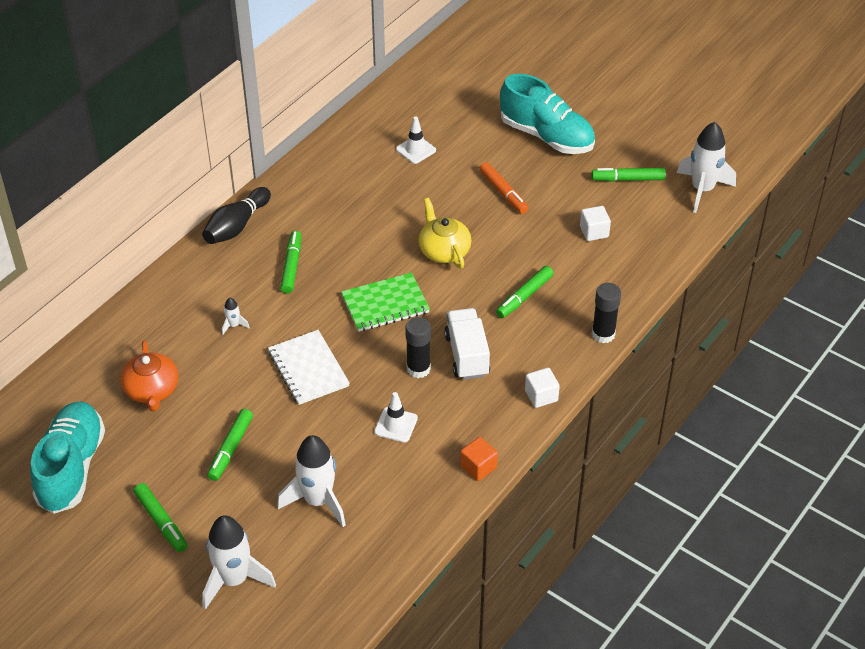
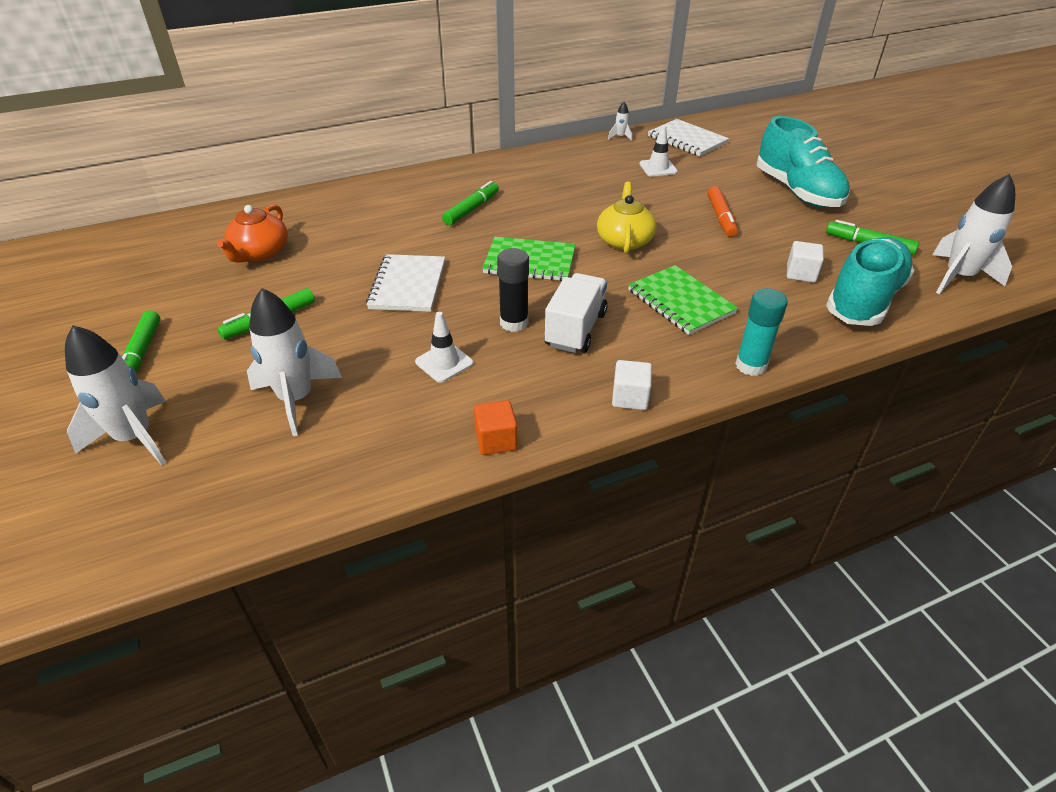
camera: 30 degrees right, 5 degrees down
turquoise shoe [30,401,105,514] -> turquoise shoe moved to [826,237,915,326]
black bowling pin [202,187,271,244] -> none
white rocket [222,298,250,335] -> white rocket moved to [608,102,632,141]
green marker [496,266,553,318] -> green notebook [628,265,738,335]
black glue stick [592,283,621,343] -> turquoise glue stick [735,288,788,376]
none -> white notebook [648,119,729,157]

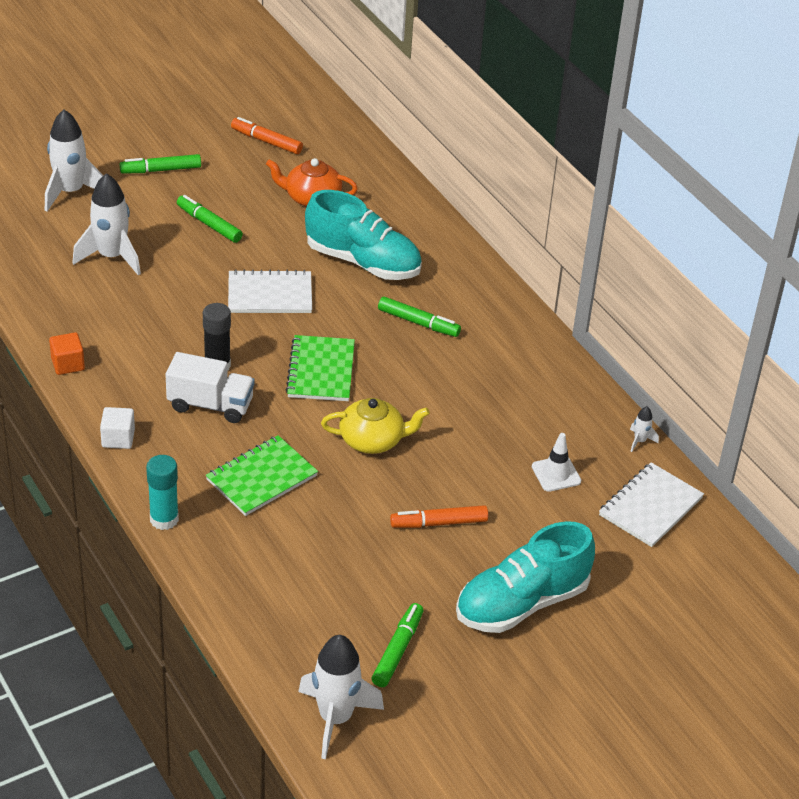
camera: 80 degrees right, 0 degrees up
white traffic cone [415,312,473,383] -> none
white cube [787,241,824,283] -> none
turquoise shoe [826,237,915,326] -> turquoise shoe moved to [305,190,422,280]
none -> orange marker [231,117,303,154]

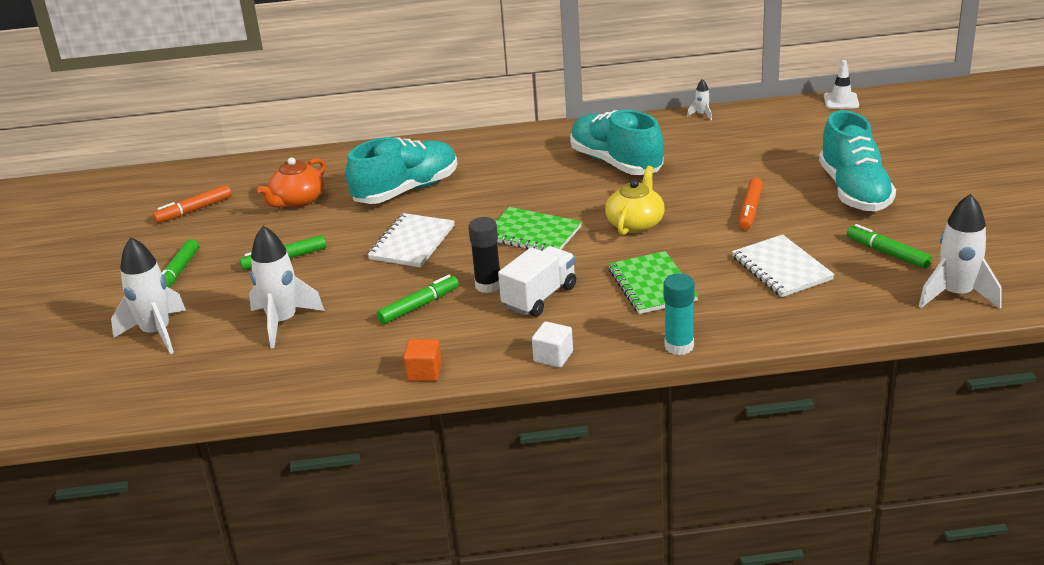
camera: 60 degrees left, 10 degrees down
green marker [378,297,461,337] -> green marker moved to [377,275,459,324]
white traffic cone [532,433,581,492] -> white traffic cone moved to [824,60,859,109]
white notebook [599,462,704,547] -> white notebook moved to [732,234,835,297]
none -> turquoise shoe [570,110,664,175]

